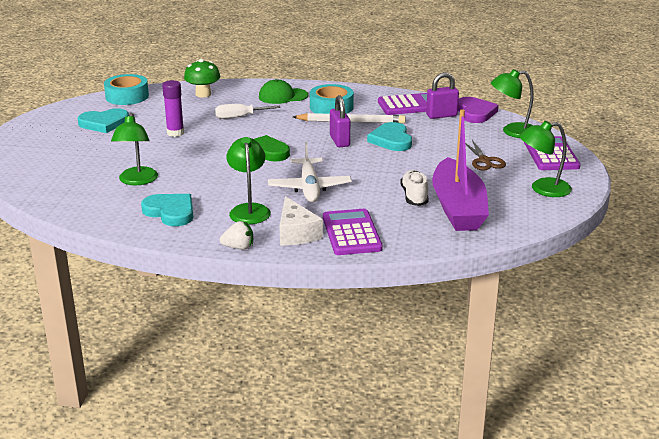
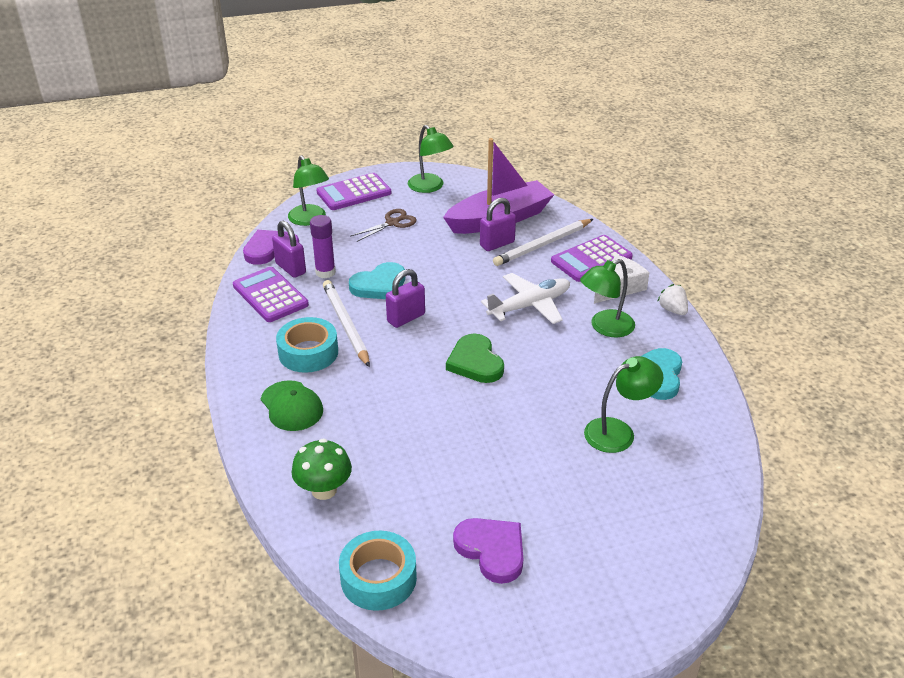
camera: 115 degrees left, 10 degrees up
turquoise heart [77,108,129,133] -> purple heart [453,518,523,584]
purple glue stick [162,80,184,137] -> purple glue stick moved to [310,215,336,278]
white screwdriver [215,104,281,119] -> none
white shoe [400,170,429,206] -> purple padlock [480,198,516,251]
none -> white pencil [493,219,593,266]

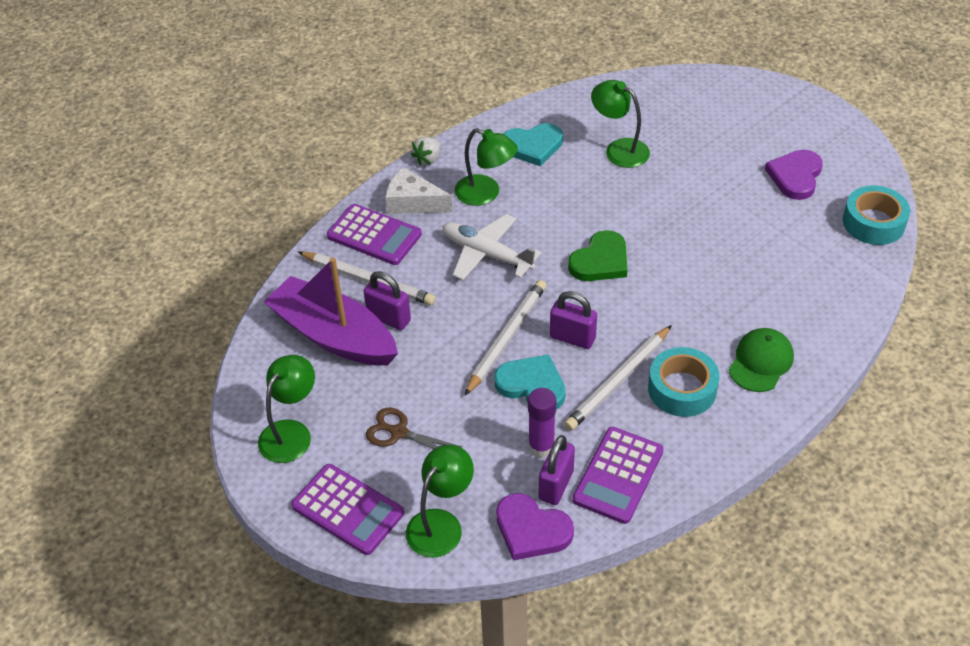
camera: 115 degrees left, 10 degrees up
green mushroom [291,438,352,500] -> none
none -> white pencil [465,280,547,396]

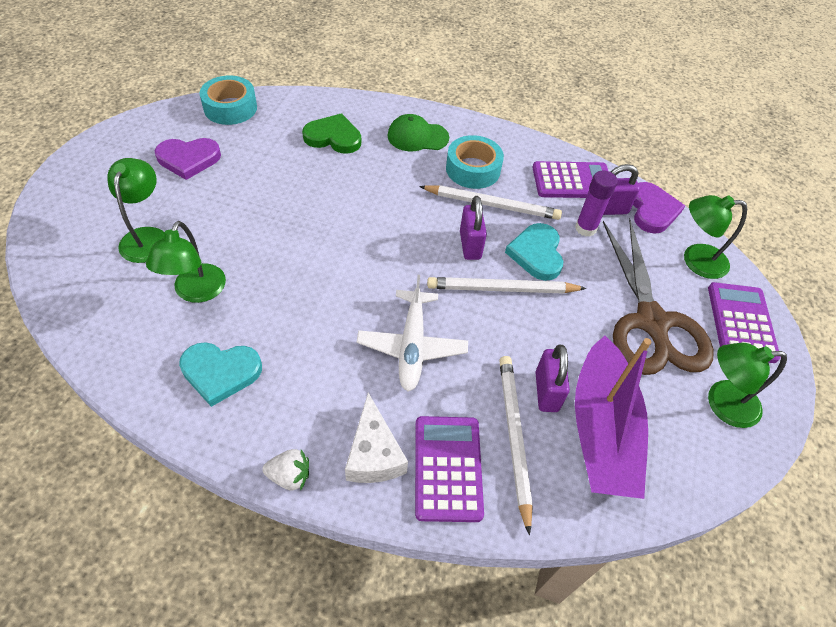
camera: 125 degrees left, 5 degrees up
brown scissors [366,408,462,449] -> brown scissors [603,219,714,375], size x2.19
green lamp [455,128,518,206] -> green lamp moved to [107,158,165,263]
turquoise heart [503,123,563,166] -> turquoise heart turned 135 degrees clockwise [179,342,262,407]
green heart [568,230,627,281] -> green heart moved to [302,113,361,154]

